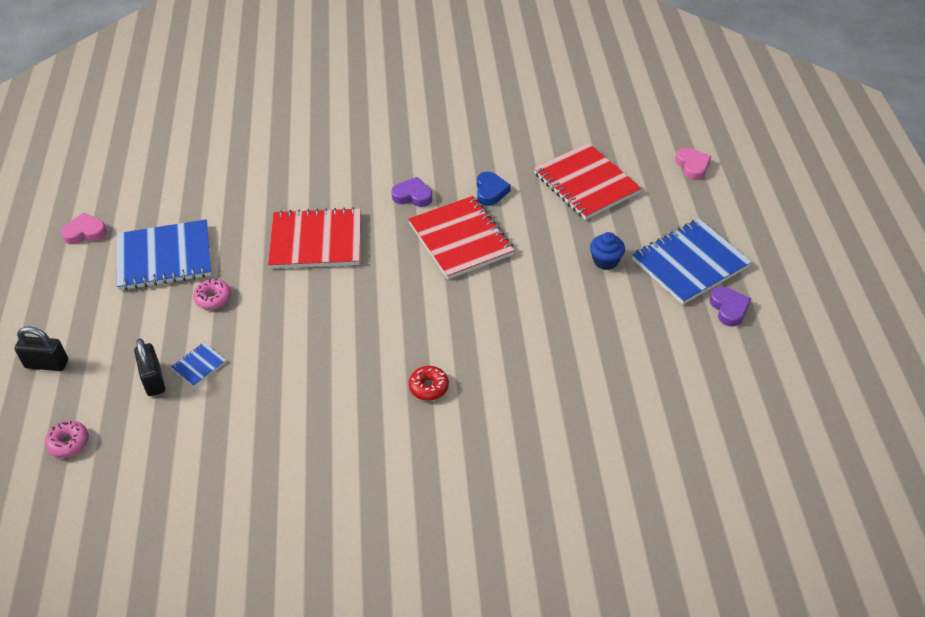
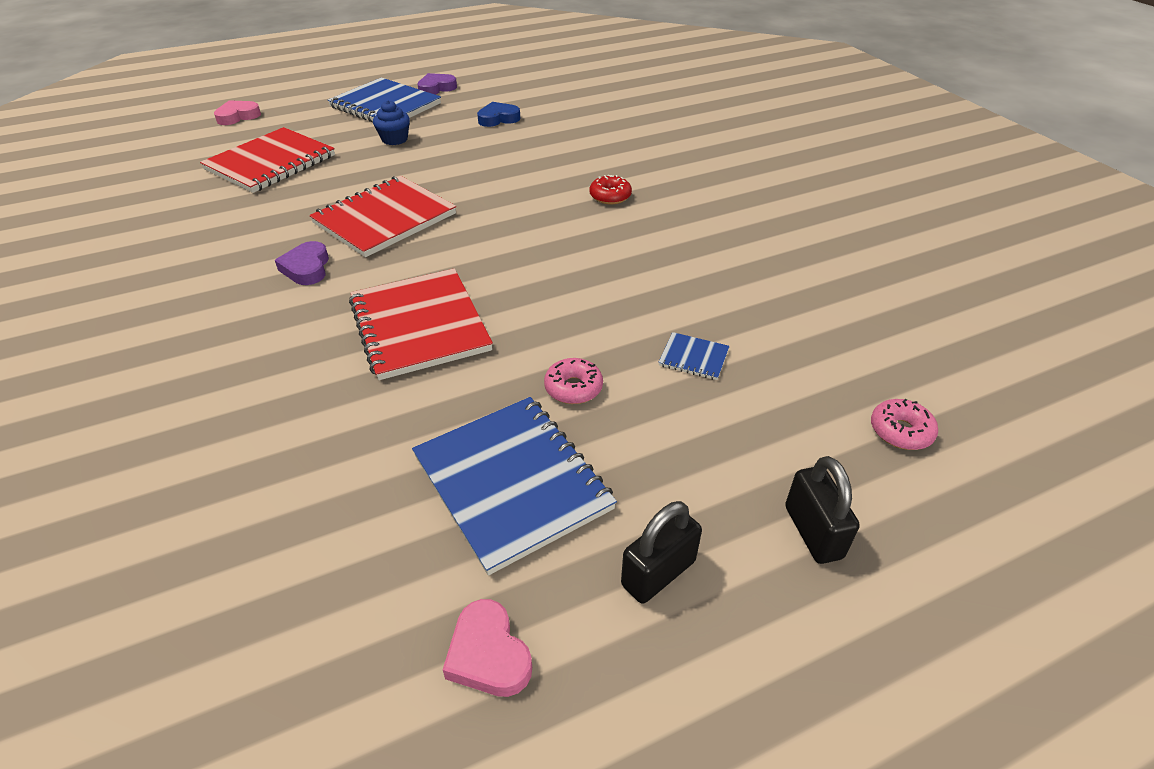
camera: 110 degrees left, 5 degrees down
black padlock [134,338,165,396] -> black padlock moved to [621,501,702,604]
blue heart [477,171,511,206] -> blue heart moved to [477,102,520,127]

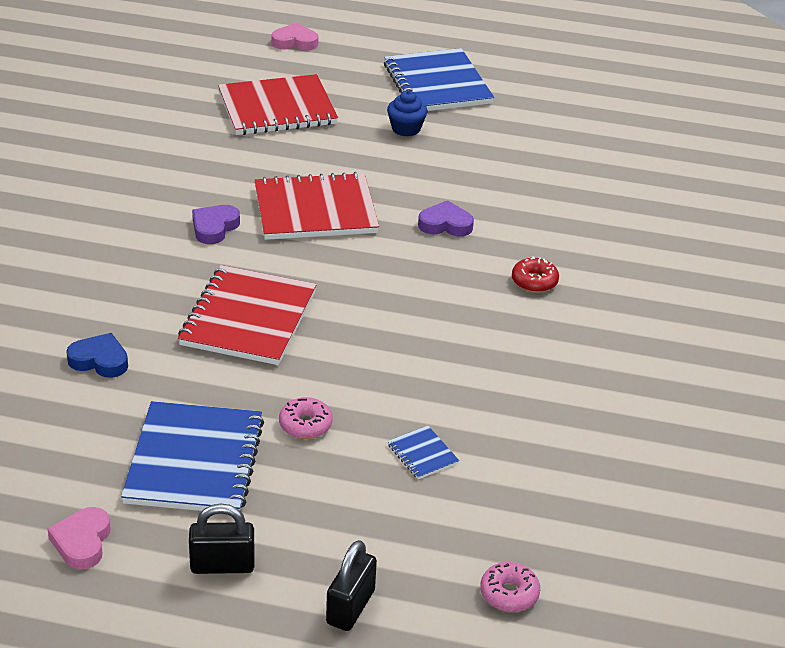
camera: 35 degrees right, 5 degrees down
purple heart [417,73,457,95] -> purple heart moved to [418,200,474,237]
blue heart [477,102,520,127] -> blue heart moved to [66,333,128,378]

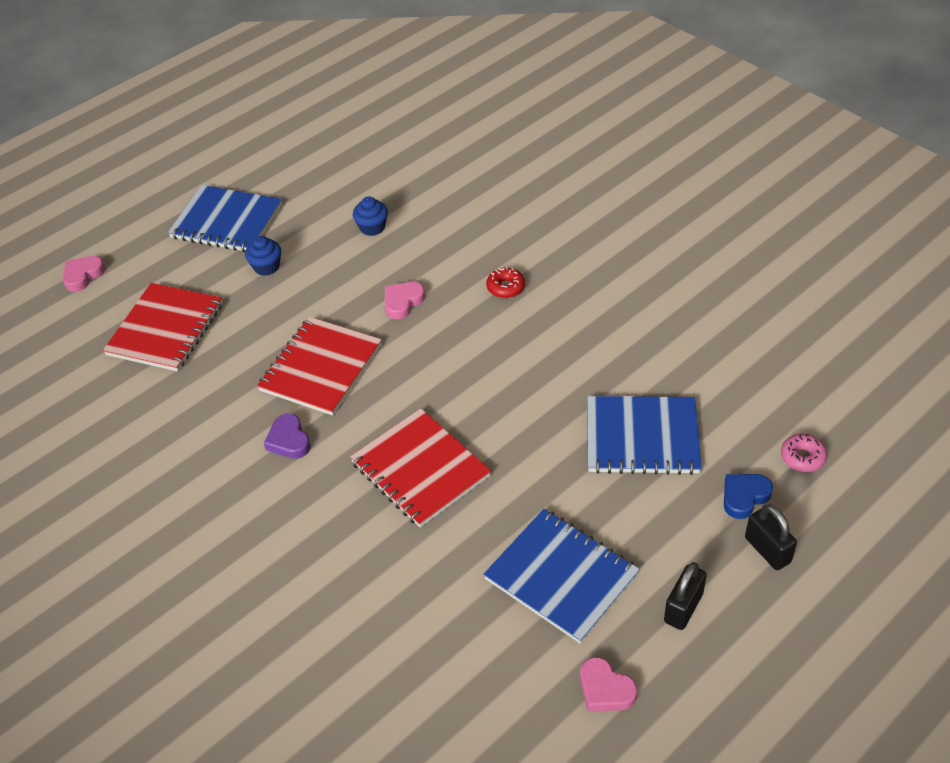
camera: 50 degrees left, 10 degrees up
blue heart [66,333,128,378] -> blue heart moved to [724,474,773,519]
pink donut [279,397,333,439] -> none
blue notebook [387,426,459,479] -> blue notebook [587,396,702,475], size x2.35
purple heart [418,200,474,237] -> pink heart [385,282,425,319]
none -> blue cupcake [353,196,388,236]

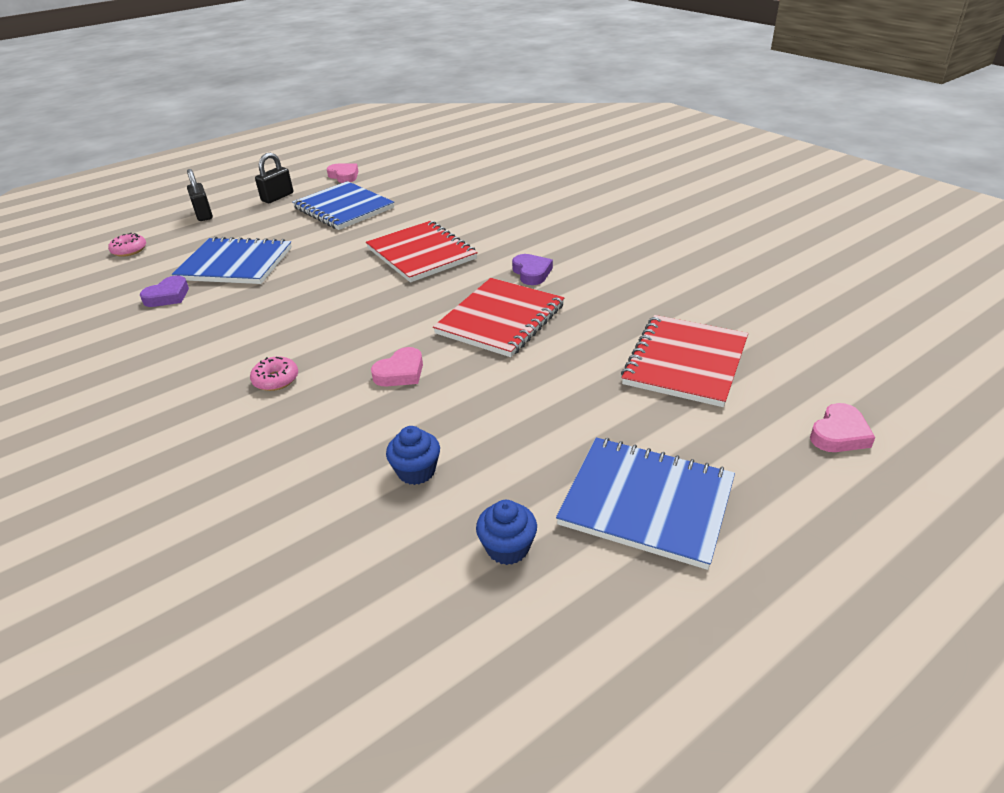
camera: 175 degrees left, 10 degrees down
blue cupcake [245,236,281,276] -> blue cupcake moved to [476,500,537,565]
red donut [486,267,525,298] -> pink donut [250,356,298,391]
blue heart [724,474,773,519] -> none
none -> purple heart [140,276,189,307]

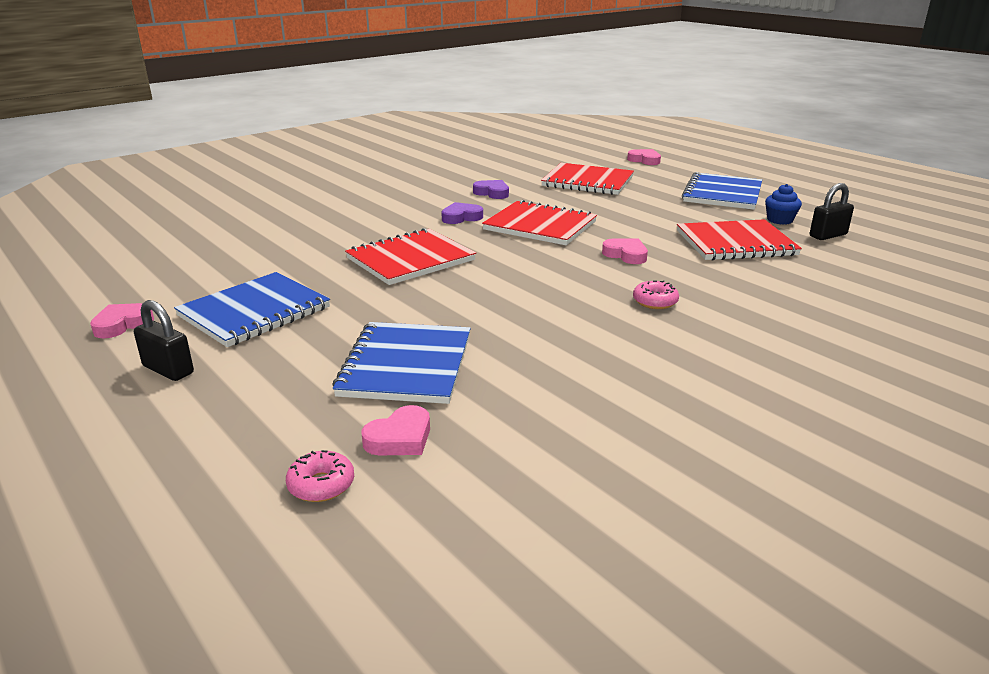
camera: 95 degrees left, 10 degrees down
purple heart [140,276,189,307] -> purple heart moved to [473,180,509,199]
black padlock [187,169,213,221] -> black padlock moved to [810,183,854,240]
blue cupcake [386,426,440,485] -> red notebook [677,219,802,261]
none -> pink heart [362,405,430,455]

